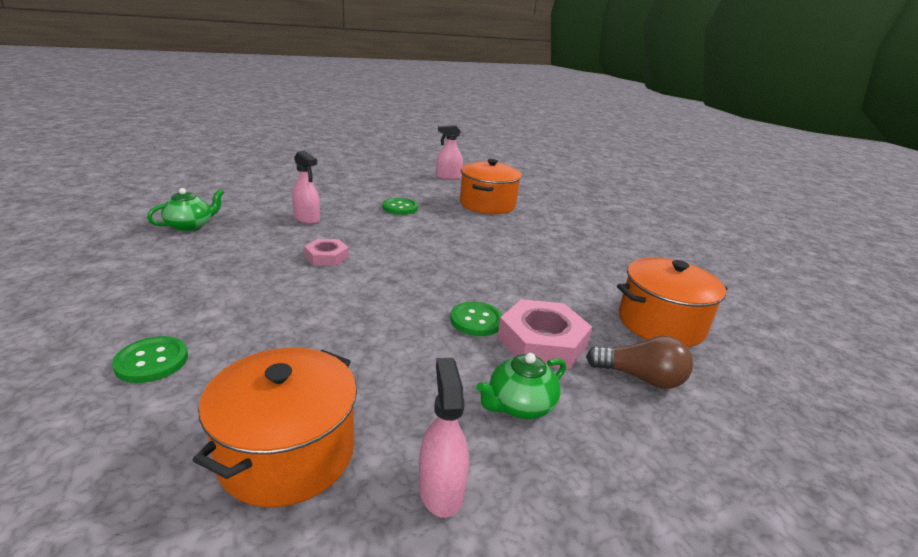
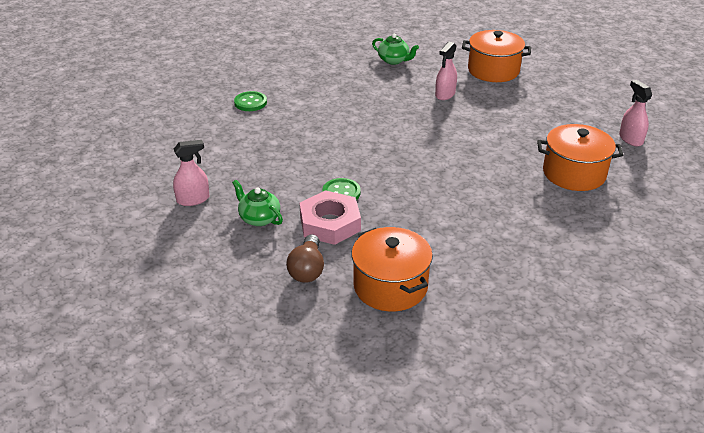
camera: 80 degrees right, 10 degrees up
orange pot [193,348,357,507] -> orange pot moved to [462,30,531,82]
pink nut [304,239,349,266] -> none
green button [382,198,418,215] -> none

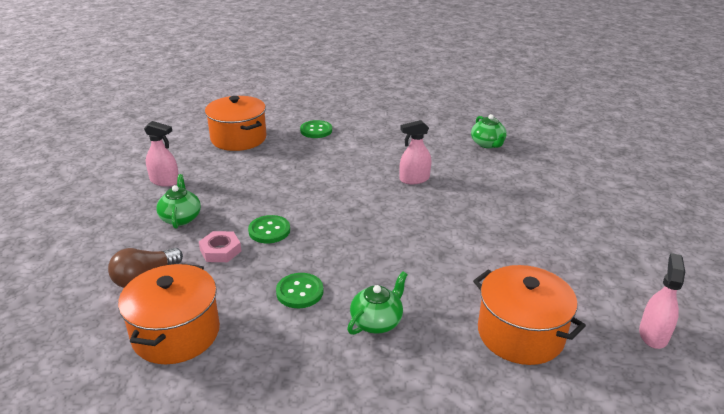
camera: 40 degrees right, 5 degrees down
pink nut [299,190,361,245] -> pink nut [199,231,241,262], size x0.59
pink spray bottle [435,42,457,100] -> pink spray bottle moved to [399,120,431,184]
orange pot [462,30,531,82] -> orange pot moved to [205,96,267,151]
none -> green button [276,273,323,308]
none -> green teapot [347,271,408,335]

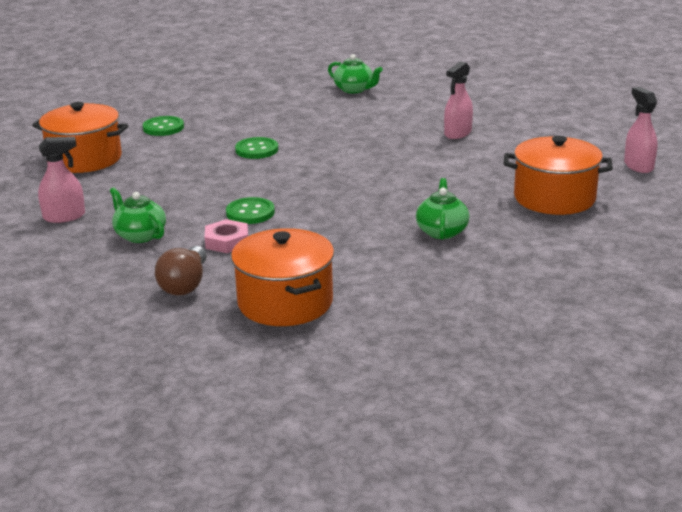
camera: 35 degrees left, 5 degrees down
green button [276,273,323,308] -> green button moved to [235,137,278,159]
pink spray bottle [399,120,431,184] -> pink spray bottle moved to [444,62,473,139]

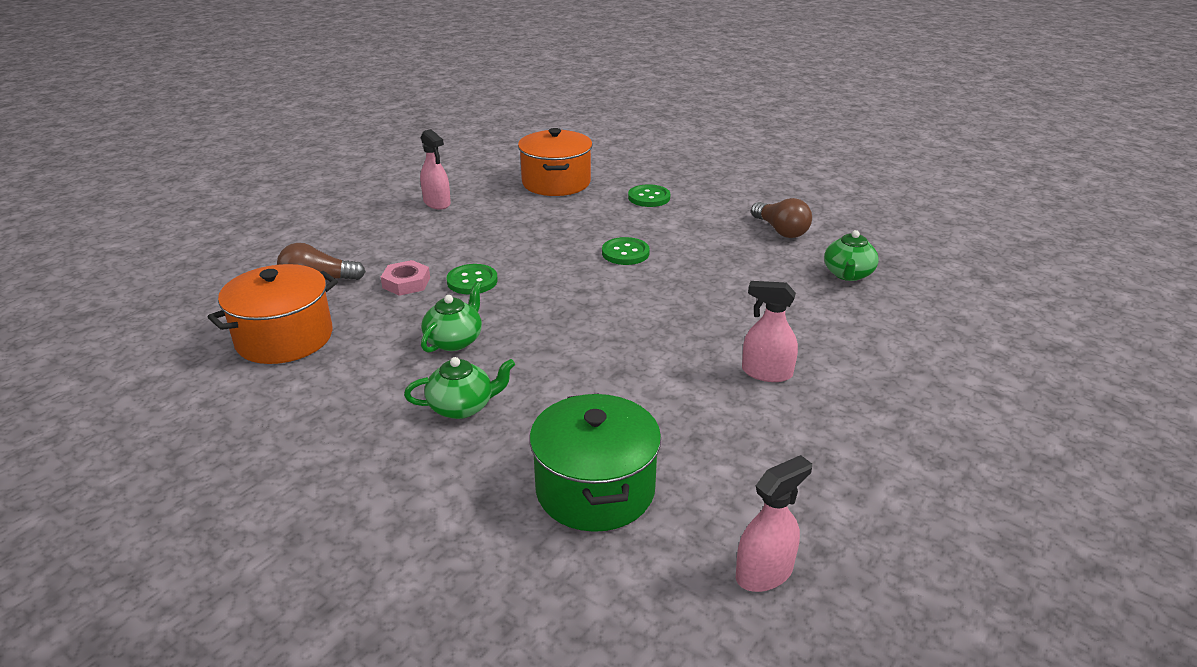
camera: 70 degrees right, 5 degrees up
green teapot [110,187,166,243] -> green teapot moved to [421,282,482,353]
orange pot [504,136,613,215] -> green pot [529,393,661,532]
none -> brown light bulb [751,198,812,238]

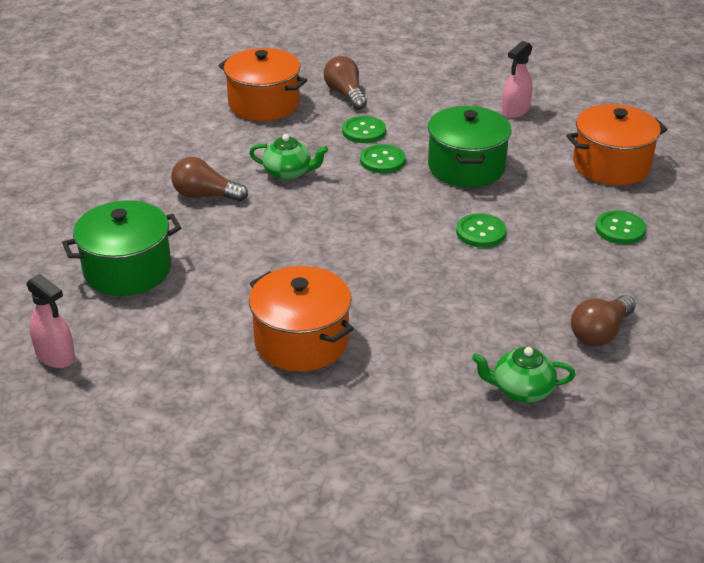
camera: 75 degrees right, 5 degrees up
pink nut [381,260,430,296] -> green button [342,116,386,143]
green teapot [404,357,515,419] -> brown light bulb [171,157,248,202]
pink spray bottle [742,281,798,382] -> orange pot [249,266,354,372]
none -> green pot [428,106,512,187]

